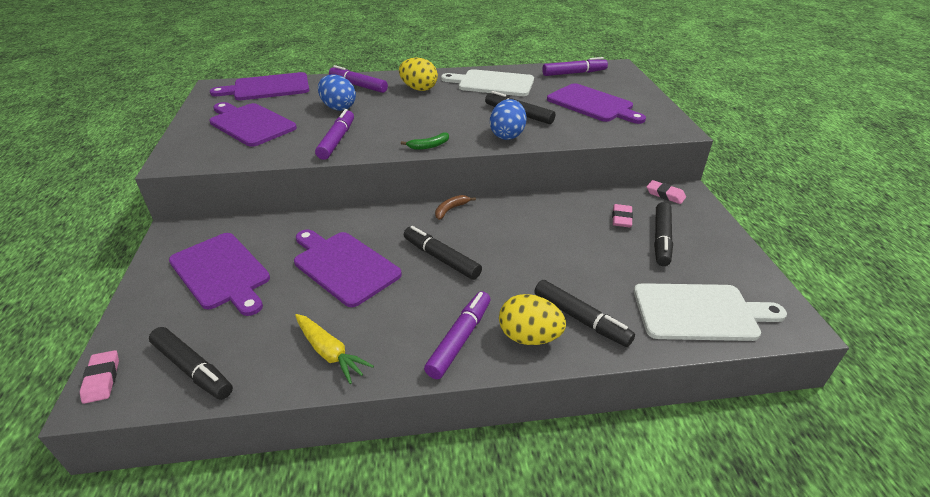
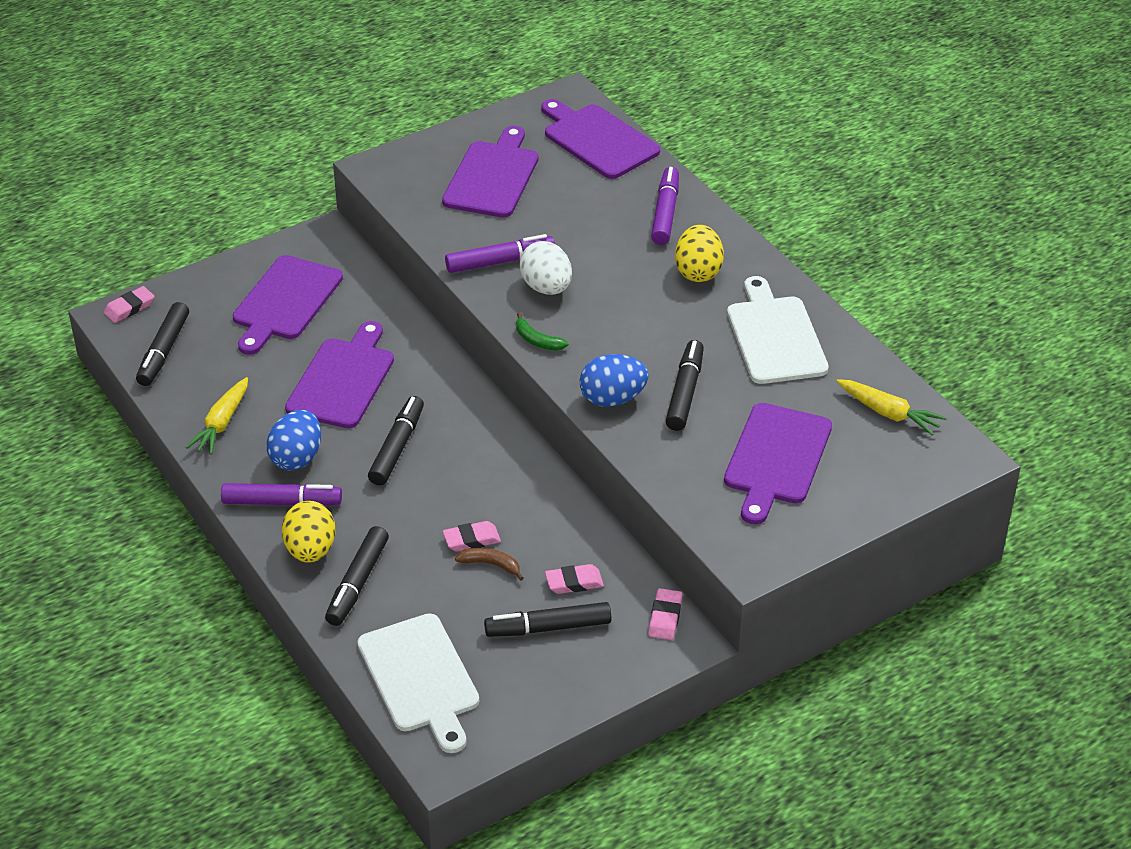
camera: 65 degrees right, 5 degrees up
blue egg [318,74,356,111] -> blue egg moved to [266,410,321,471]
brown banana [435,195,476,220] -> brown banana moved to [455,548,523,580]
purple marker [542,57,608,76] -> yellow carrot [836,379,946,435]
none -> pink eraser [443,521,501,552]
none -> white egg [519,241,572,295]

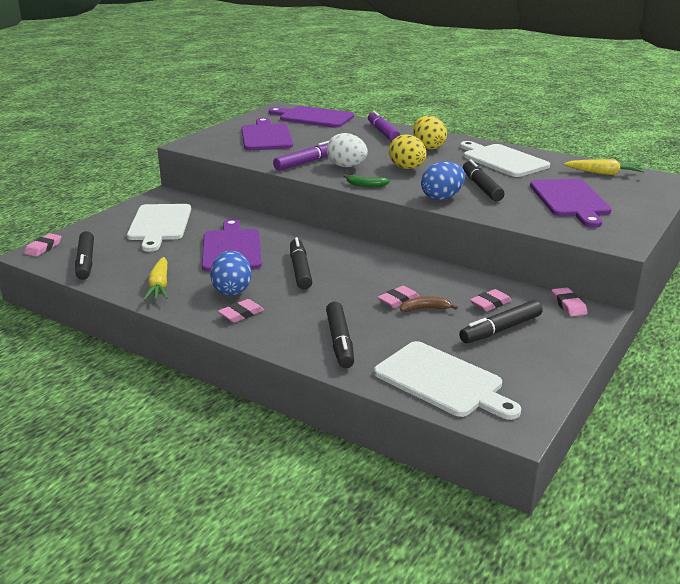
camera: 25 degrees left, 15 degrees down
purple marker [221,483,342,506] -> pink eraser [218,299,264,323]
purple cutting board [233,255,343,355] -> white cutting board [127,204,191,252]
yellow egg [282,501,335,563] -> yellow egg moved to [389,135,427,169]

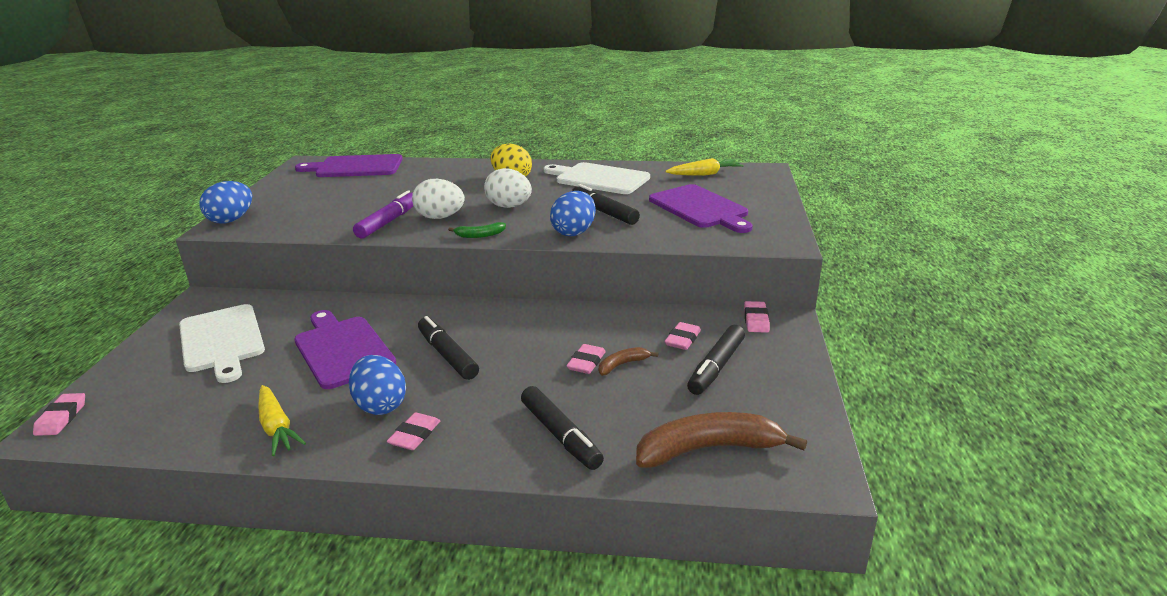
camera: 25 degrees left, 0 degrees up
black marker [75,231,94,280] -> none
purple cutting board [241,118,293,150] -> none
purple marker [368,111,400,141] -> none
white cutting board [374,341,521,420] -> brown banana [636,412,807,468]
yellow egg [389,135,427,169] -> white egg [484,168,532,208]
pink eraser [551,287,588,317] -> pink eraser turned 45 degrees clockwise [744,301,770,333]
none -> blue egg [199,181,252,224]

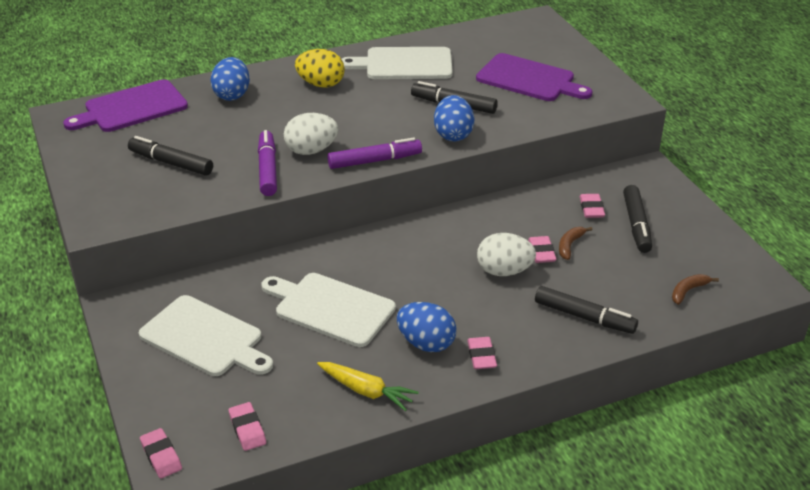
camera: 30 degrees left, 10 degrees up
blue egg [199,181,252,224] -> blue egg moved to [210,57,250,101]
purple cutting board [294,310,397,389] -> white cutting board [261,273,396,347]
black marker [418,316,479,380] -> black marker moved to [128,136,213,176]
green banana [448,222,506,238] -> purple marker [327,137,422,169]
white egg [484,168,532,208] -> white egg moved to [477,233,536,276]
brown banana [636,412,807,468] -> brown banana [672,274,719,305], size x0.47
yellow carrot [665,158,744,176] -> none
pink eraser [744,301,770,333] -> pink eraser moved to [229,402,266,451]

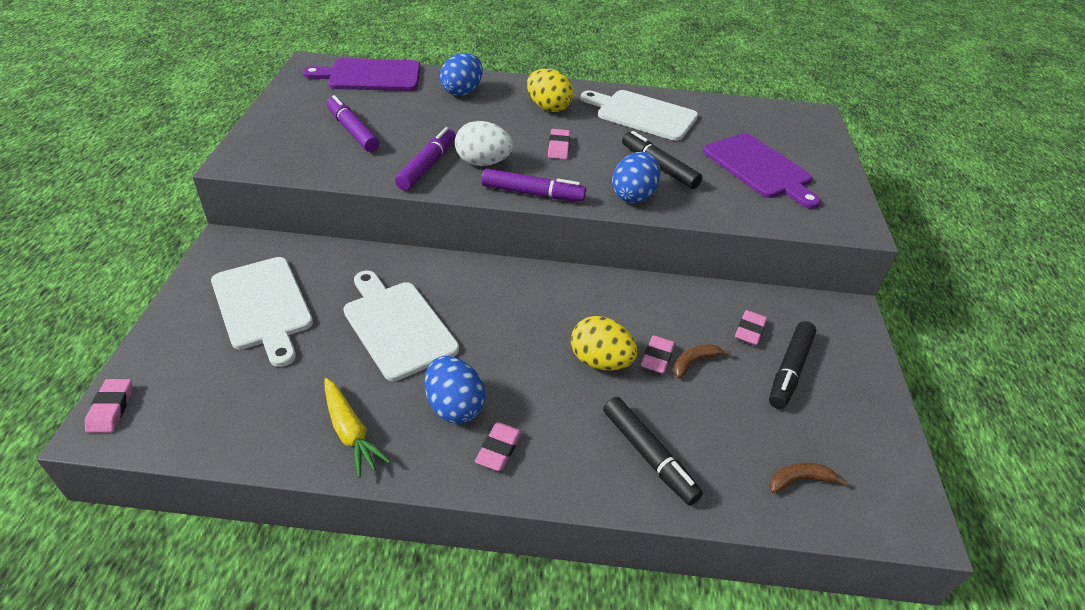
camera: 25 degrees right, 5 degrees up
black marker [128,136,213,176] -> purple marker [327,95,380,152]
pink eraser [229,402,266,451] -> pink eraser moved to [548,129,570,159]
white egg [477,233,536,276] -> yellow egg [571,316,637,370]

